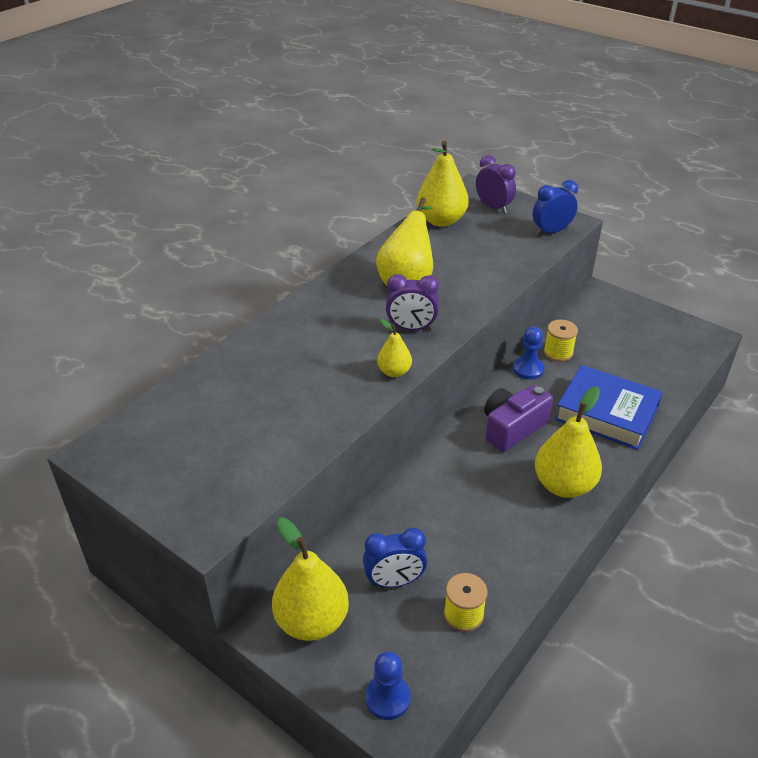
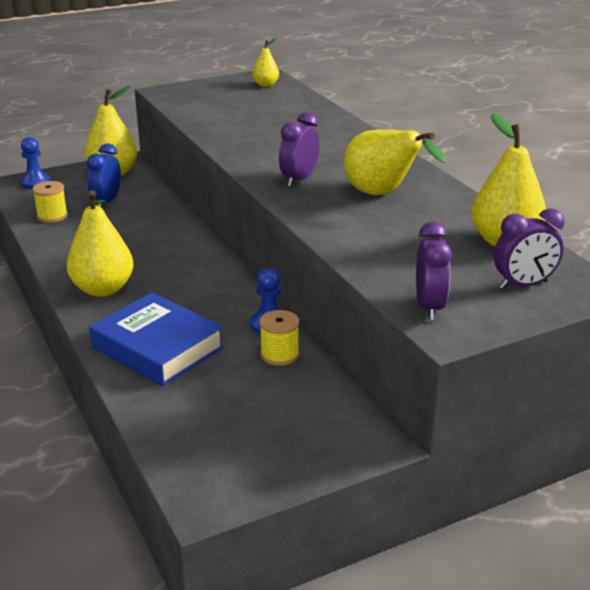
camera: 115 degrees right, 10 degrees down
yellow pear [377,319,412,377] -> yellow pear moved to [252,38,279,87]
purple camera [484,385,553,452] -> none
blue clock [533,180,578,235] -> purple clock [416,222,452,320]
blue book [555,365,663,450] -> blue book turned 75 degrees clockwise [89,292,224,386]

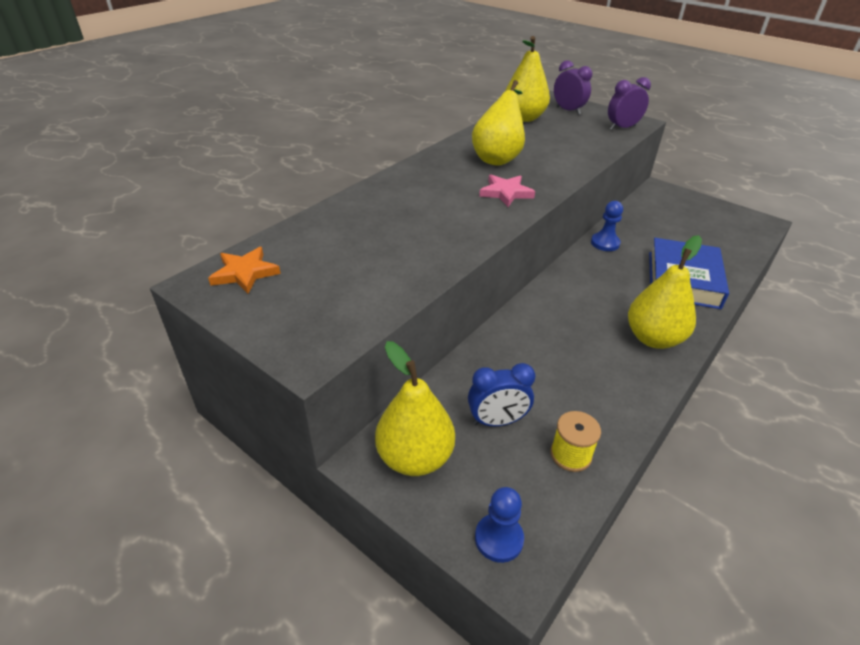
camera: 115 degrees left, 10 degrees up
yellow pear [252,38,279,87] -> orange star [208,247,281,294]
yellow spool [260,310,299,366] -> none
purple clock [279,112,320,187] -> pink star [479,174,535,207]

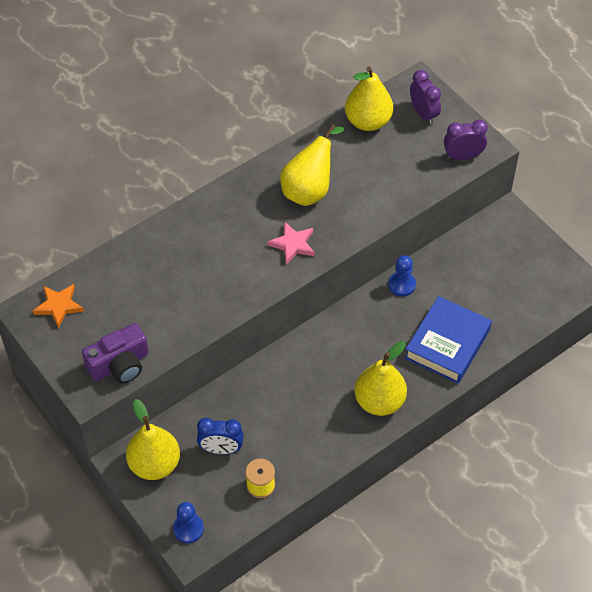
camera: 15 degrees right, 15 degrees up
none -> purple camera [82,323,149,384]

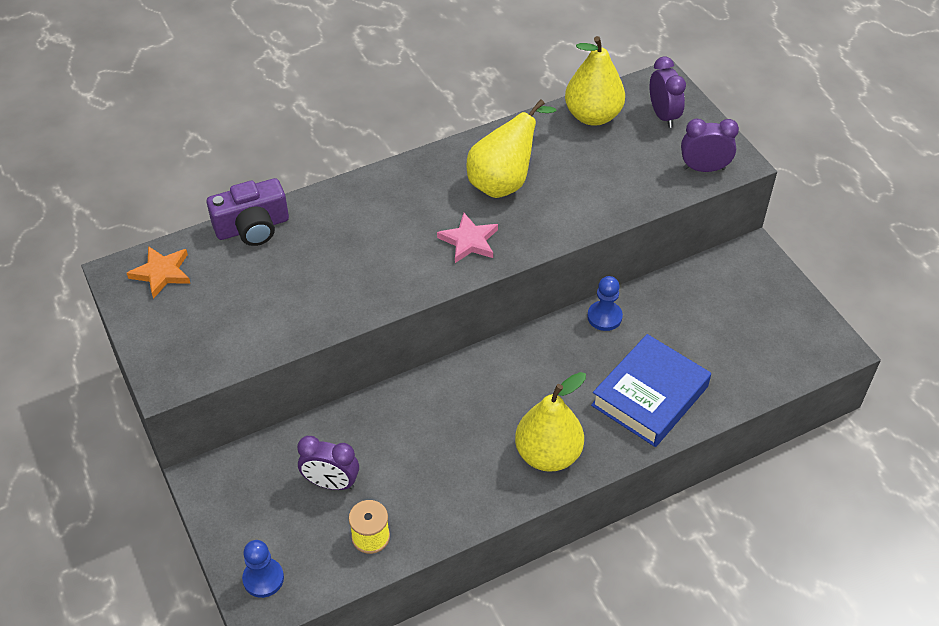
camera: 10 degrees right, 5 degrees down
purple camera [82,323,149,384] -> purple camera moved to [207,178,289,246]
yellow pear [126,399,180,480] -> none
blue clock [197,418,244,454] -> purple clock [297,436,359,490]

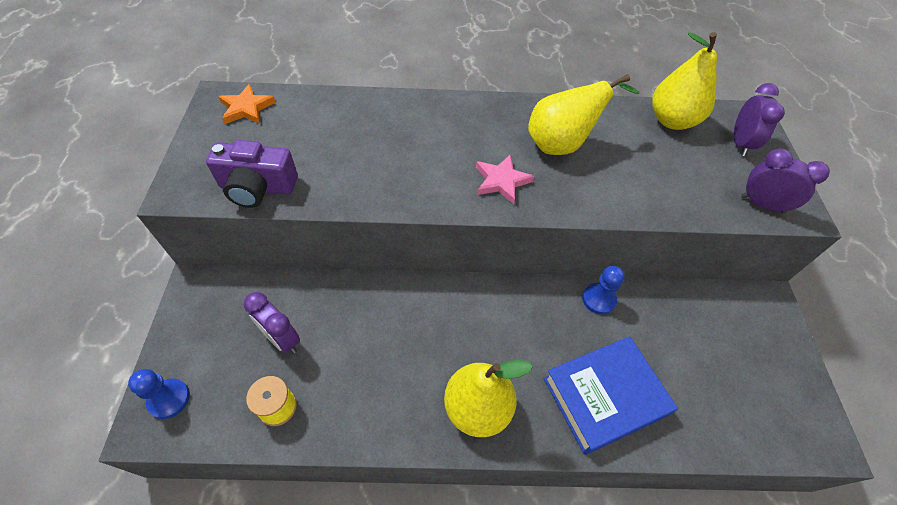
camera: 25 degrees right, 5 degrees up
purple camera [207,178,289,246] -> purple camera moved to [206,140,298,208]

